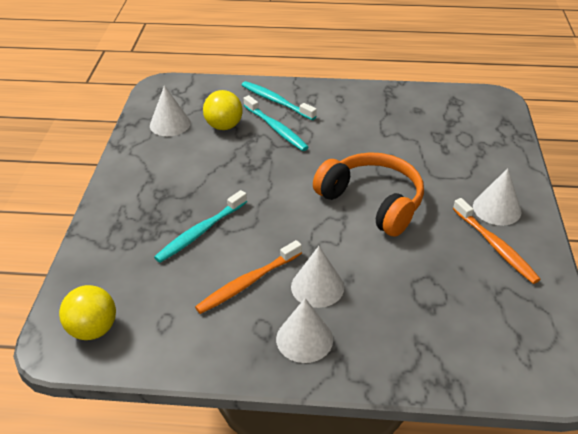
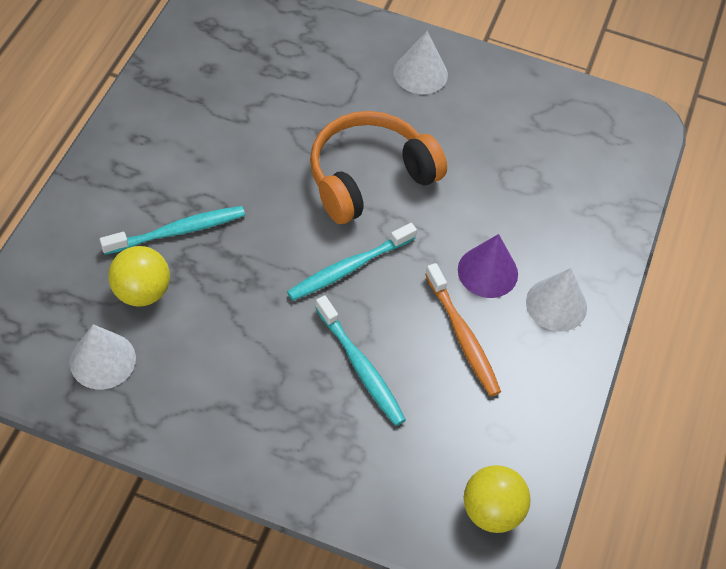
camera: 80 degrees left, 15 degrees up
turquoise toothbrush [242,81,317,120] -> turquoise toothbrush moved to [287,223,417,301]
white cone [291,246,344,308] -> purple cone [458,234,518,298]
orange toothbrush [453,198,541,284] -> none

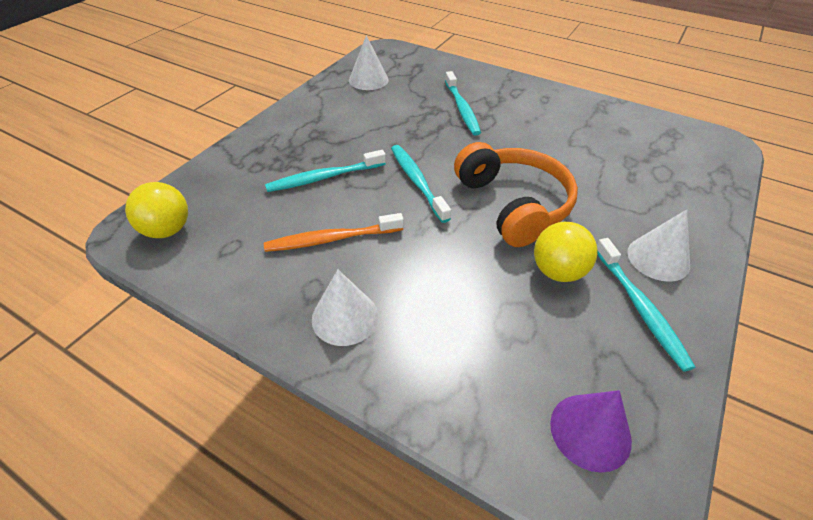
camera: 105 degrees right, 10 degrees down
yellow ball [108,246,170,307] -> yellow ball moved to [534,222,598,282]
purple cone [458,234,518,298] -> purple cone moved to [550,390,632,472]
none -> turquoise toothbrush [597,238,695,372]

